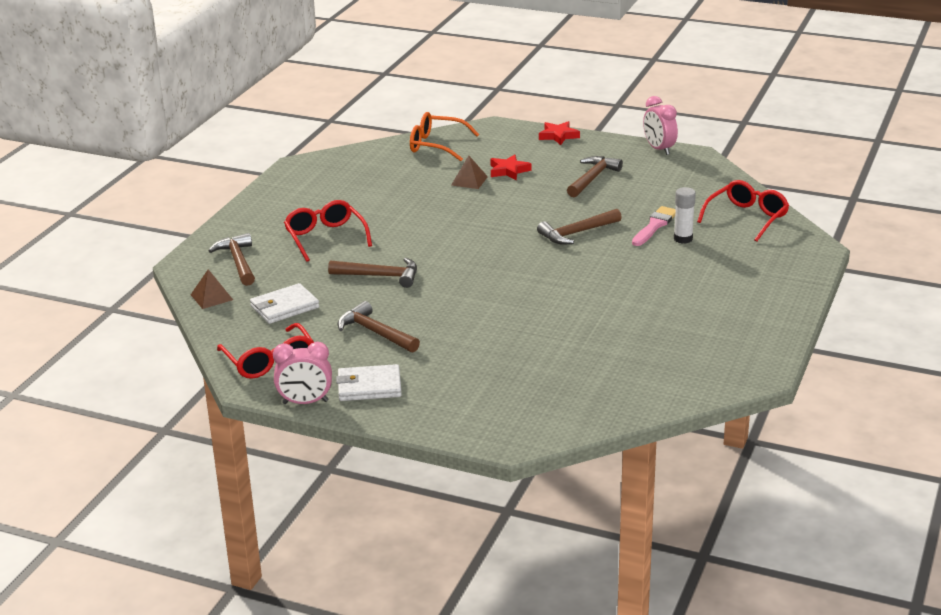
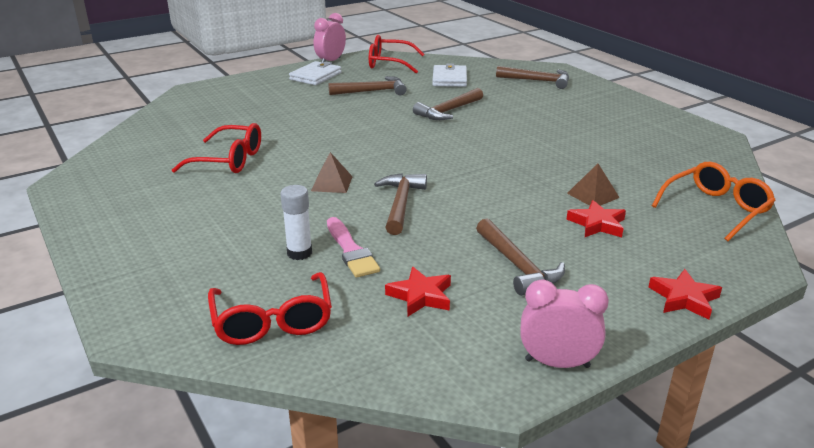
camera: 125 degrees right, 0 degrees up
brown pyramid [191,269,233,309] -> brown pyramid moved to [311,152,353,193]
red glasses [284,200,372,262] -> red glasses moved to [172,123,261,173]
none -> red star [385,266,451,317]

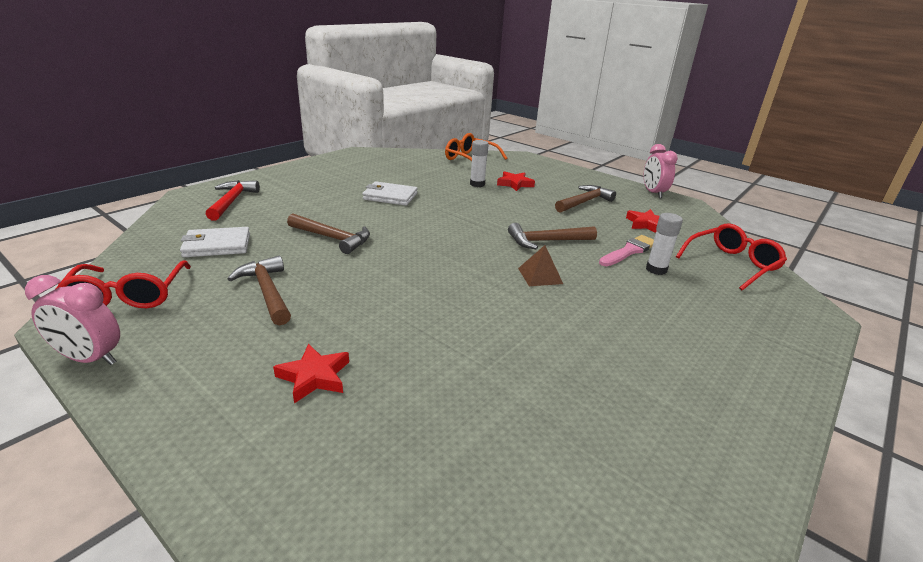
camera: 110 degrees left, 0 degrees up
red glasses [172,123,261,173] -> none
white wallet [289,61,341,85] -> white wallet moved to [362,181,417,206]
brown hammer [496,66,569,89] -> red hammer [206,180,260,221]
brown pyramid [567,164,620,206] -> white glue stick [470,140,489,187]
red star [649,269,722,320] -> red star moved to [273,344,349,403]

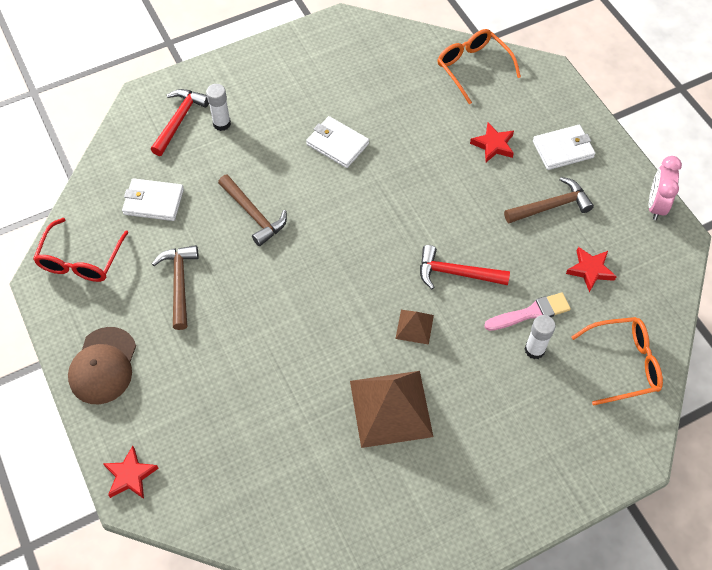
camera: 25 degrees right, 30 degrees up
pink clock [25,275,120,365] -> none
red star [273,344,349,403] -> red star moved to [103,446,159,499]
white glue stick [470,140,489,187] -> white glue stick moved to [206,84,231,131]
brown hammer [508,223,597,249] -> red hammer [420,245,510,289]
red glasses [676,224,787,290] -> orange glasses [572,317,663,406]
none -> brown cap [68,327,136,404]
none -> brown pyramid [350,371,433,448]
none -> white wallet [533,125,595,170]

